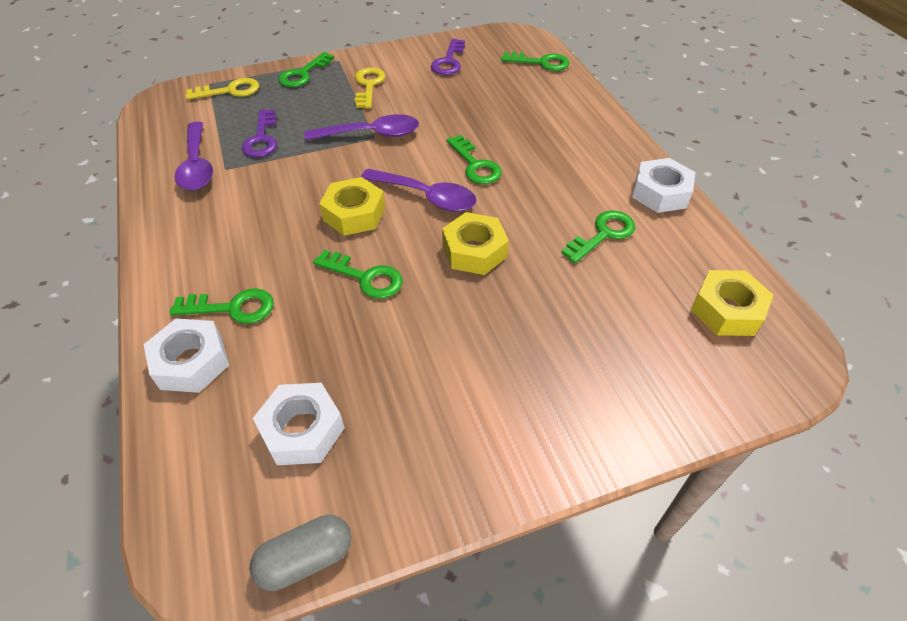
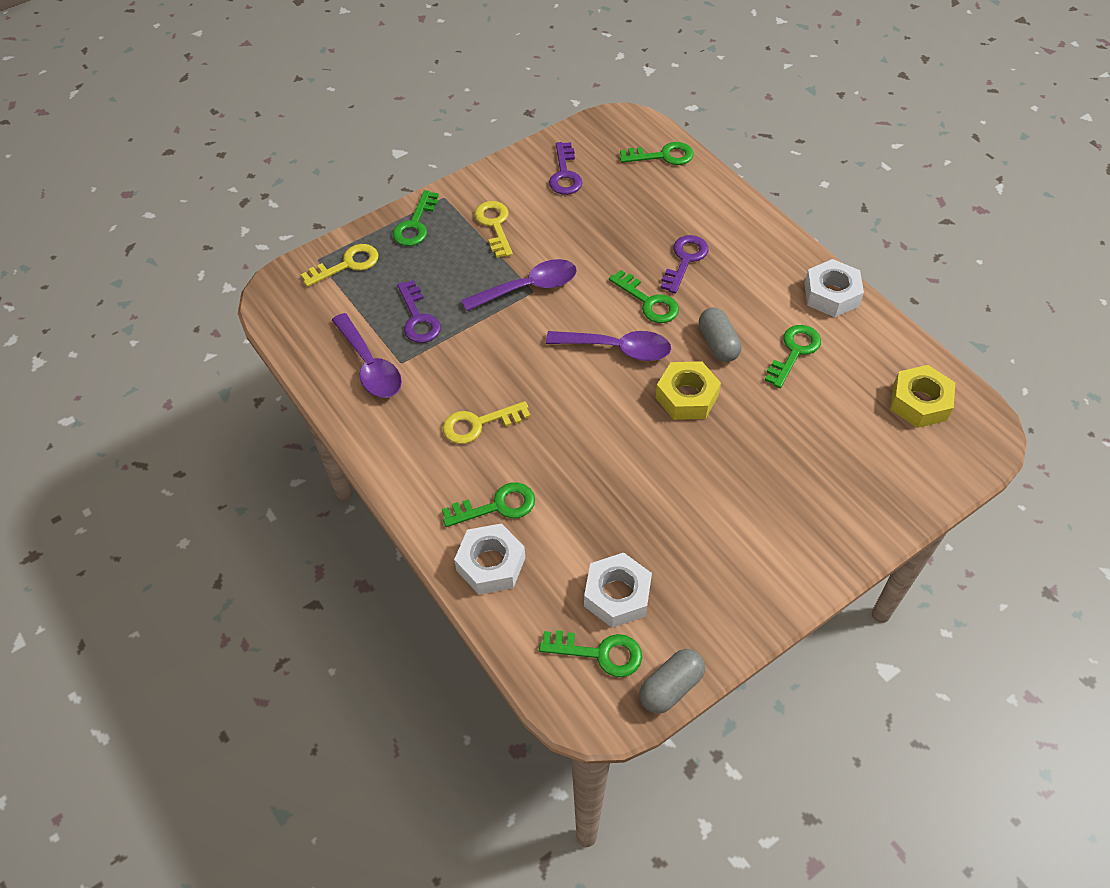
camera: 15 degrees left, 5 degrees up
green key [313,250,403,299] -> green key moved to [539,630,642,677]
yellow nut [319,177,385,236] -> none
none -> yellow key [442,401,531,444]
none -> purple key [661,235,709,294]
none -> grey capsule [699,308,742,362]

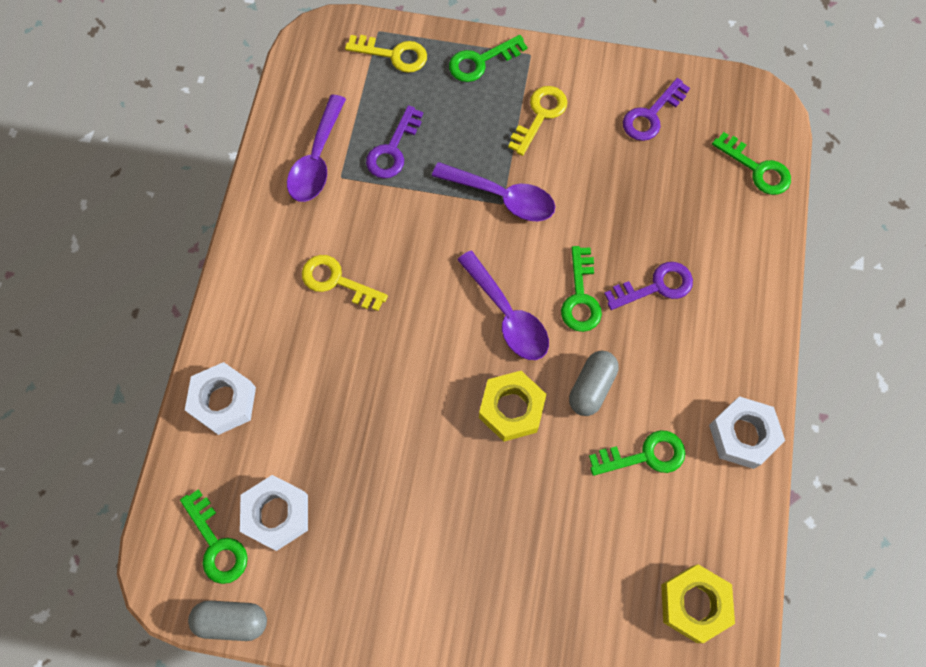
camera: 45 degrees right, 15 degrees up
green key [442,482,535,527] -> none

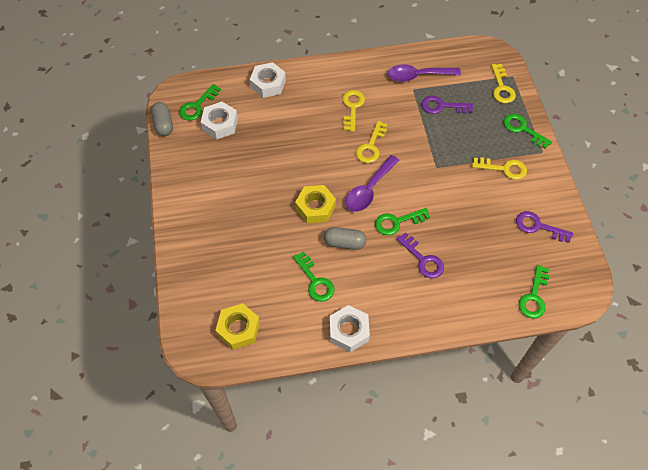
camera: 70 degrees right, 10 degrees down
purple spoon [432,162,555,221] -> none
none -> yellow key [356,121,388,163]

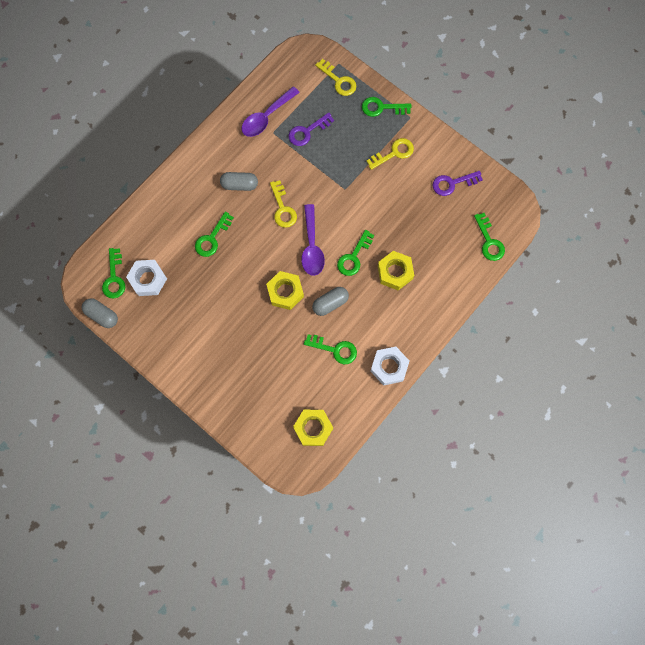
camera: 40 degrees left, 15 degrees up
white nut [250,62,286,98] -> none
yellow key [342,90,365,132] -> grey capsule [220,172,258,191]
purple key [396,232,444,279] -> yellow nut [378,251,414,290]
none -> green key [195,212,234,257]

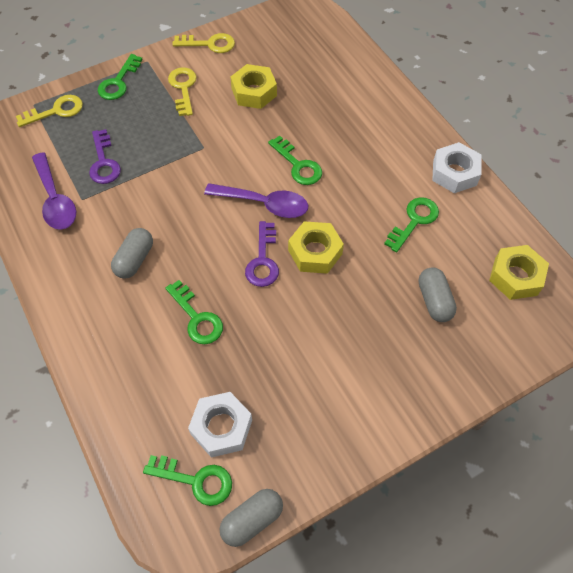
camera: 70 degrees left, 15 degrees down
yellow key [270,180,297,228] -> yellow key moved to [172,33,235,53]
grey capsule [312,287,349,316] -> grey capsule moved to [418,267,457,322]
yellow nut [378,251,414,290] -> yellow nut moved to [231,64,277,109]
purple key [432,171,483,196] -> purple key moved to [245,221,279,287]
green key [474,213,505,261] -> none

